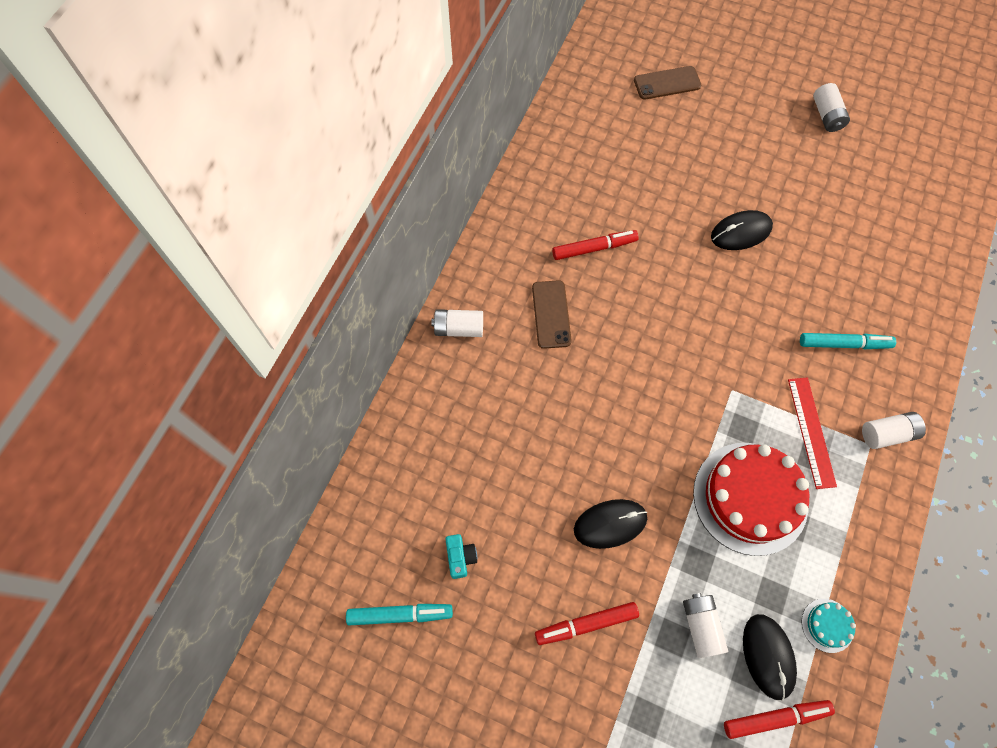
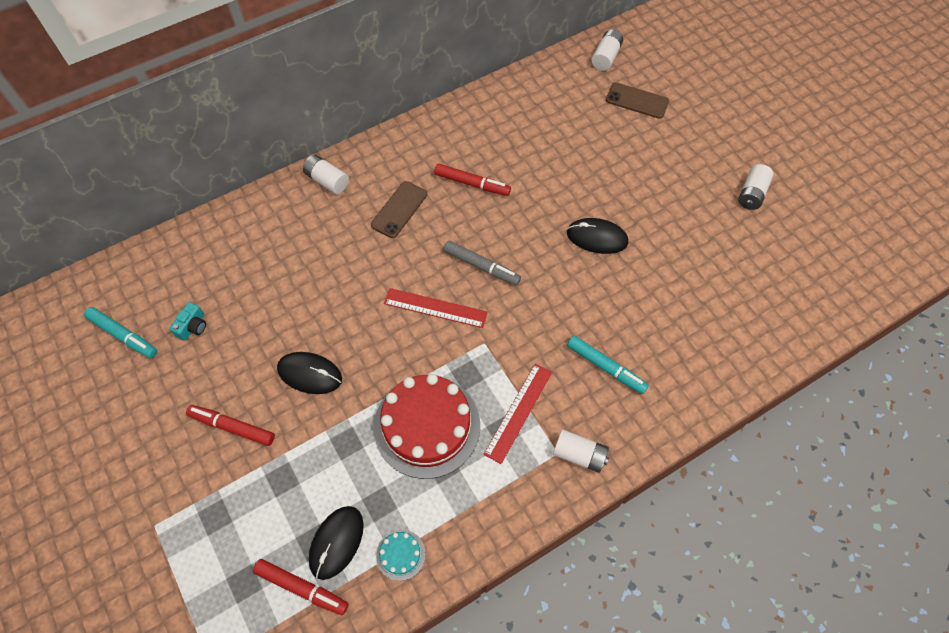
camera: 35 degrees right, 5 degrees down
white battery [683,593,728,658] -> white battery moved to [591,29,623,71]
none -> red ruler [384,288,488,328]
none -> grey marker [444,241,521,285]

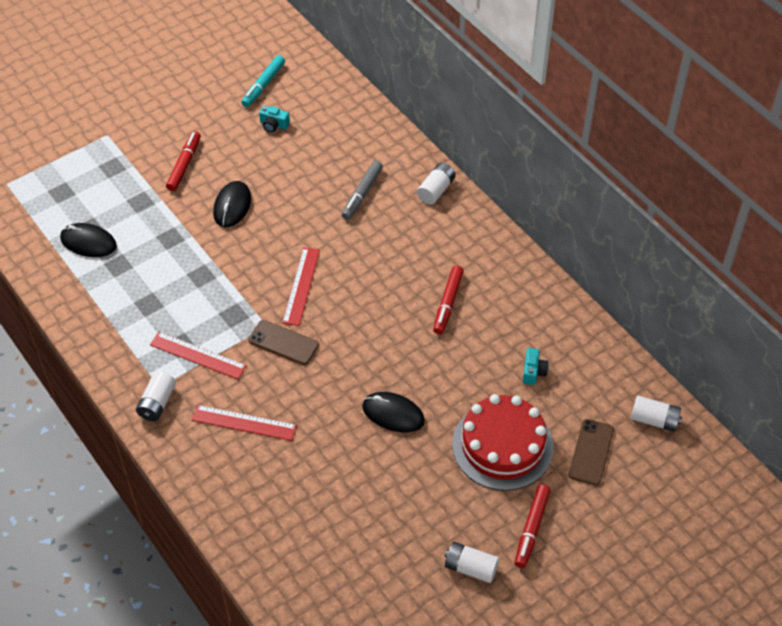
camera: 85 degrees right, 10 degrees down
red marker [253,559,349,615] -> red marker moved to [515,484,550,568]
brown phone [371,181,427,238] -> brown phone moved to [249,320,319,365]
red cake [374,374,480,479] -> red cake moved to [452,394,554,491]
turquoise cake [376,530,426,581] -> none
grey marker [444,241,521,285] -> grey marker moved to [342,161,383,220]
black mouse [567,218,629,254] -> black mouse turned 75 degrees counterclockwise [362,392,425,432]
turquoise marker [567,336,649,394] -> red ruler [192,405,297,441]
none -> turquoise camera [523,348,549,385]

